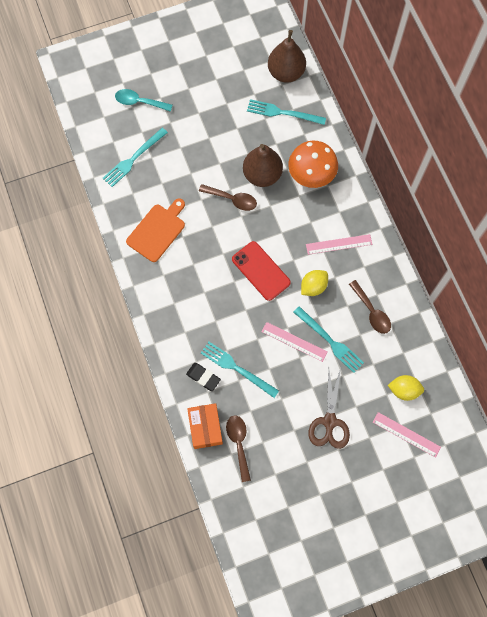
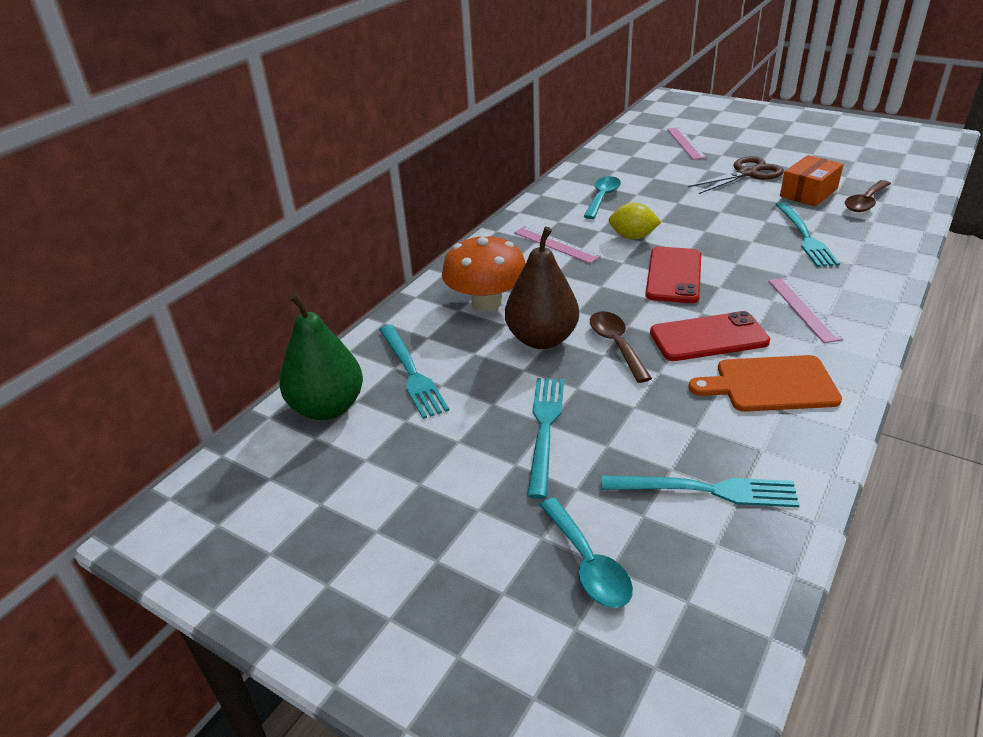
camera: 125 degrees left, 35 degrees down
black eraser [186,363,221,391] -> none
orange box [187,403,223,449] -> orange box moved to [780,155,844,206]
pink ruler [262,322,327,362] -> pink ruler moved to [768,278,843,343]
brown pear [268,30,306,83] -> green pear [279,293,363,420]
turquoise fork [293,306,364,373] -> turquoise fork moved to [527,378,564,499]
brown spoon [349,280,391,334] -> turquoise spoon [583,176,621,219]
yellow lemon [388,375,424,401] -> none
none -> red phone [650,311,770,361]

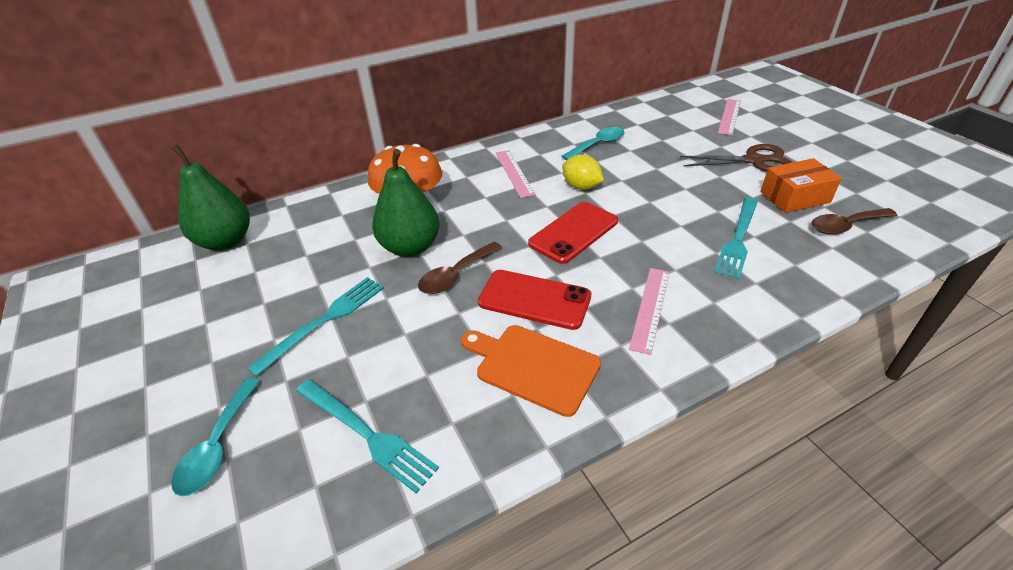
camera: 30 degrees right, 5 degrees up
turquoise fork [379,325,449,419] -> none
brown pear [505,227,579,349] -> green pear [372,149,440,257]
brown spoon [590,311,652,383] -> brown spoon turned 150 degrees counterclockwise [418,242,502,294]

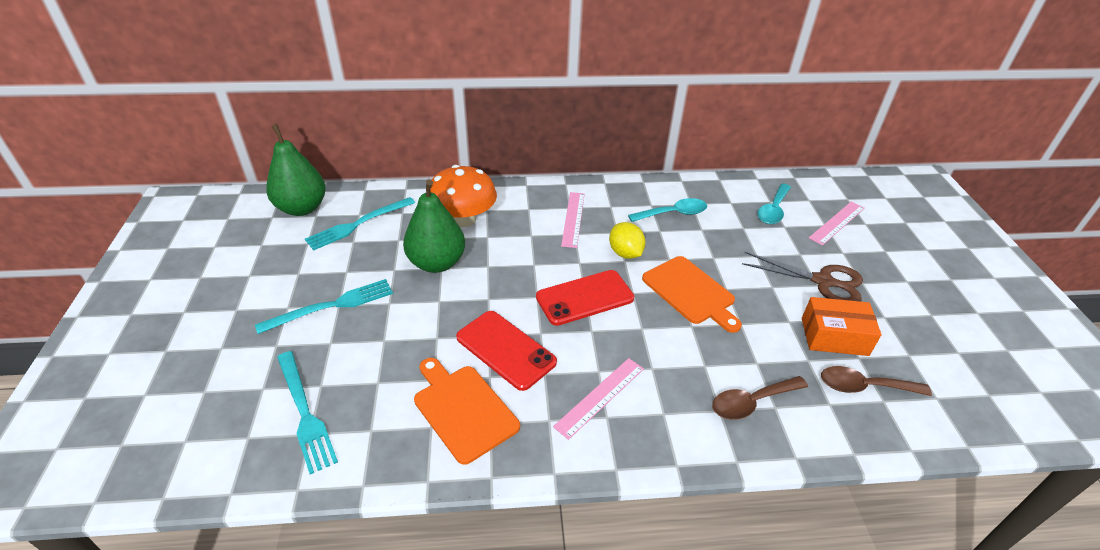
camera: 20 degrees right, 0 degrees up
turquoise spoon [171,378,260,496] -> turquoise spoon moved to [757,184,791,224]
brown spoon [418,242,502,294] -> brown spoon moved to [712,376,808,420]
turquoise fork [714,197,758,279] -> turquoise fork moved to [305,197,415,250]
none -> orange cutting board [642,256,742,333]

